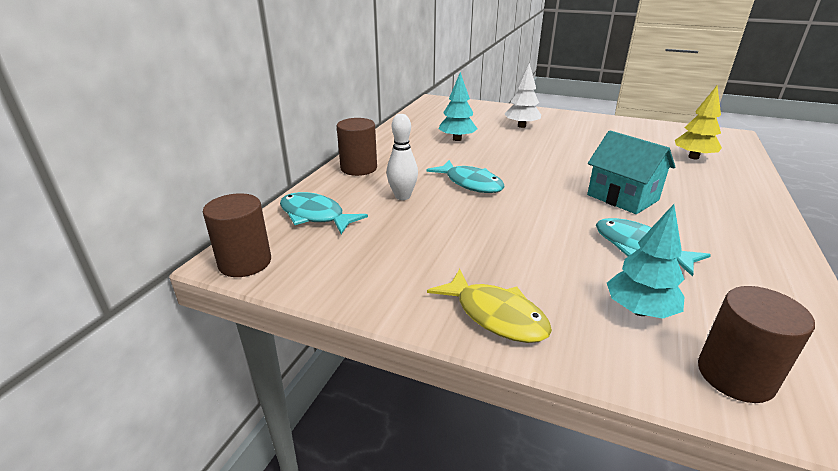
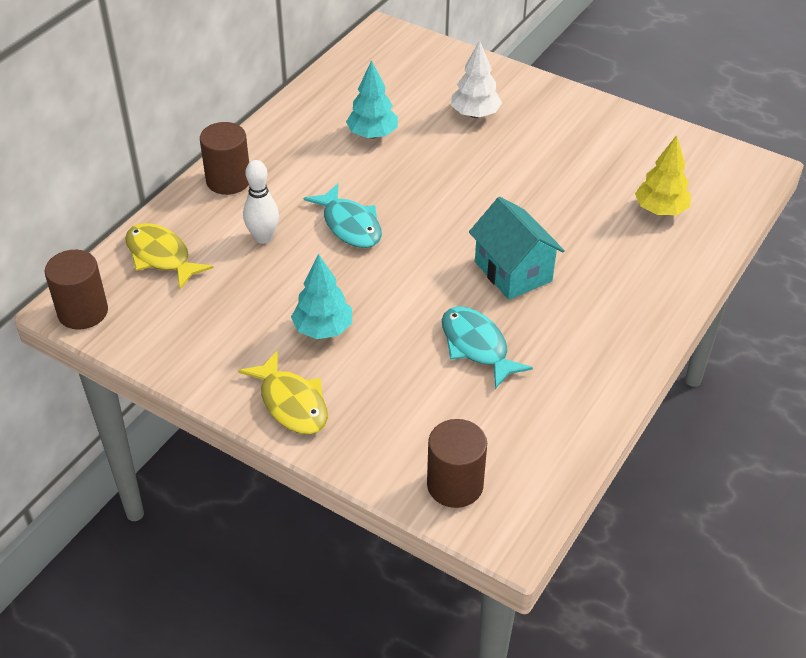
camera: 10 degrees right, 15 degrees up
turquoise fish [280,192,368,234] -> yellow fish [125,223,213,289]
turquoise tree [607,204,685,319] -> turquoise tree moved to [291,254,352,339]

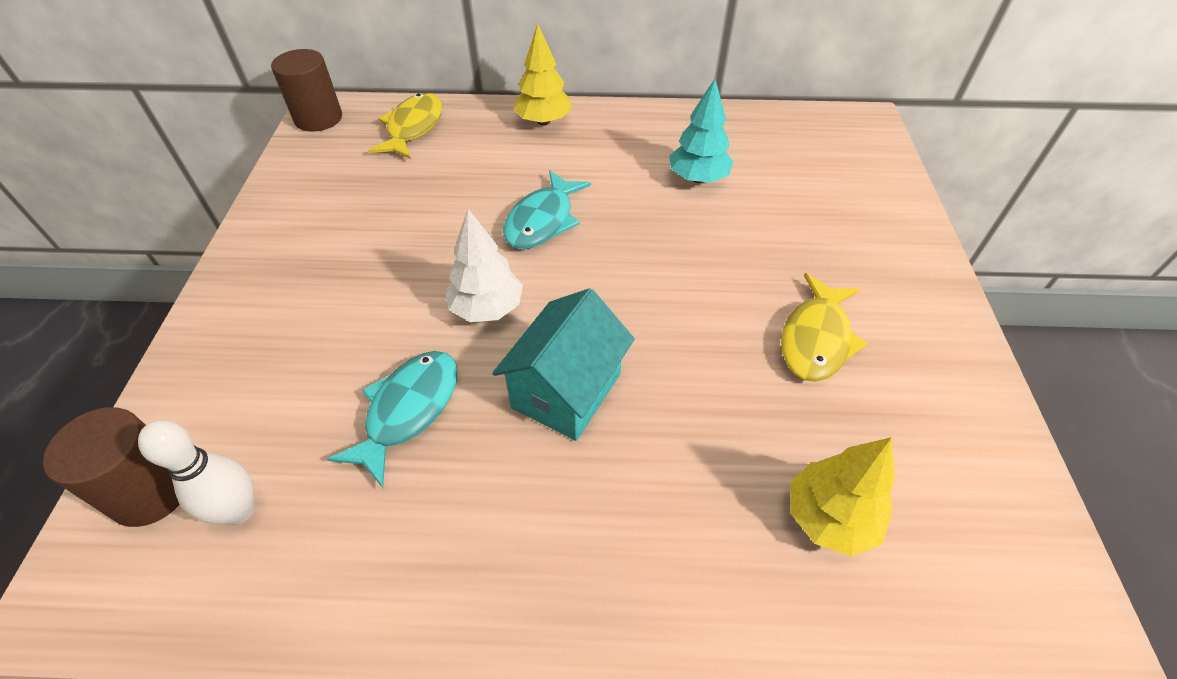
camera: 60 degrees right, 5 degrees up
brown cylinder [200,122,249,195] -> yellow tree [513,23,572,125]
yellow fish [238,350,328,434] -> yellow fish moved to [781,273,868,382]
white bowling pin [243,160,279,244] -> white bowling pin moved to [138,420,254,525]
turquoise tree [291,254,352,339] -> none
white tree [451,40,502,118] -> white tree moved to [445,209,523,322]

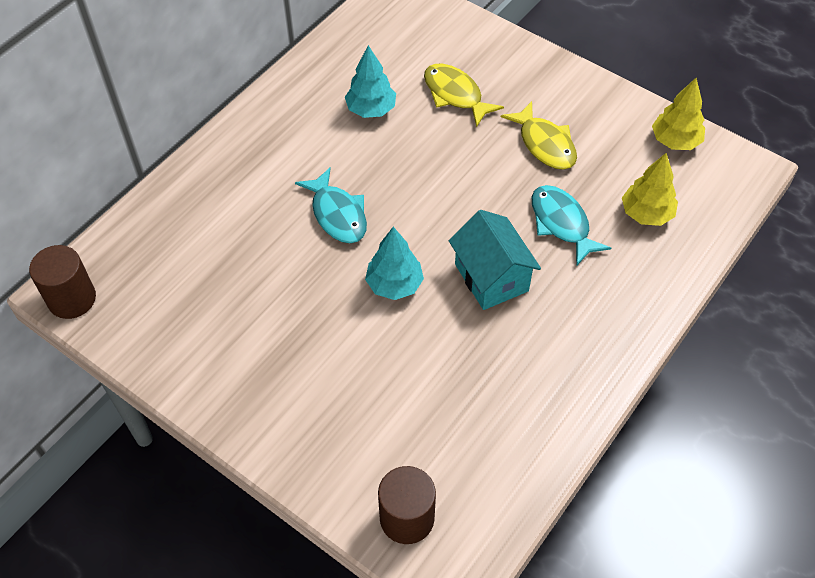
camera: 55 degrees left, 5 degrees up
white bowling pin [138,420,254,525] -> none
turquoise fish [327,351,458,488] -> turquoise fish moved to [532,185,611,266]
yellow fish [368,93,442,159] -> yellow fish moved to [424,64,504,128]
white tree [445,209,523,322] -> turquoise tree [365,227,424,300]
yellow tree [513,23,572,125] -> yellow tree moved to [652,78,705,150]

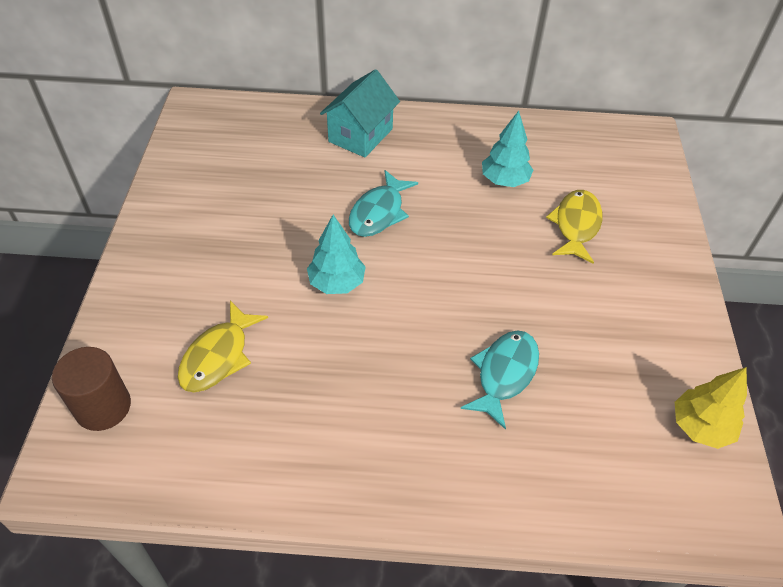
camera: 55 degrees right, 5 degrees down
brown cylinder [29,245,96,319] -> none
turquoise house [449,210,541,310] -> turquoise house moved to [320,69,400,157]
yellow fish [501,101,577,170] -> yellow fish moved to [178,301,268,392]
yellow tree [622,153,678,226] -> none

